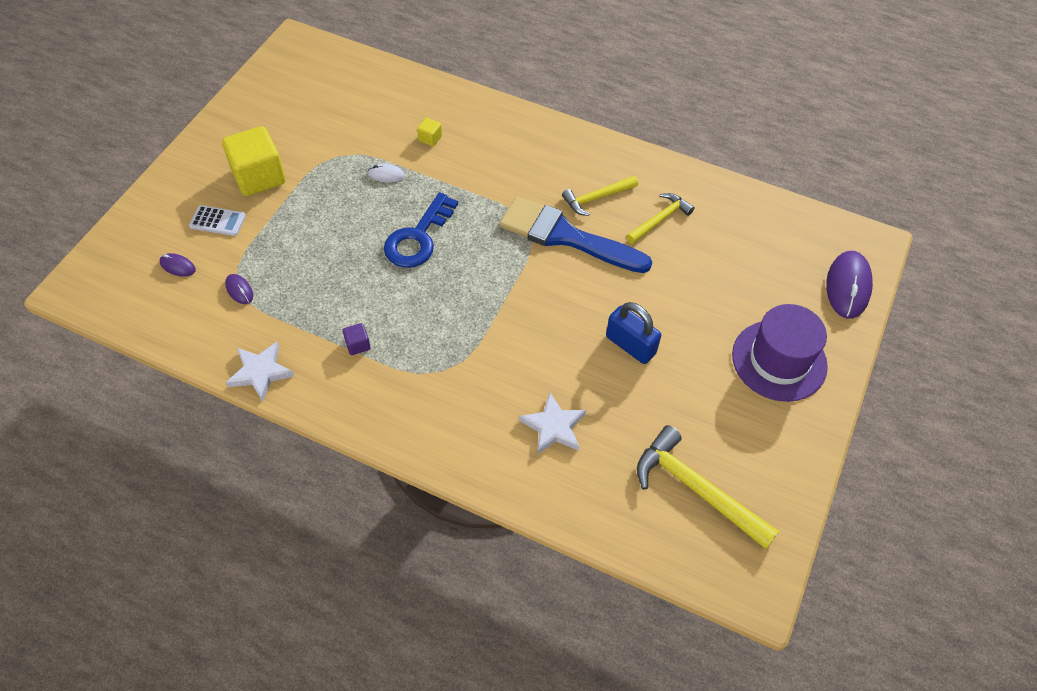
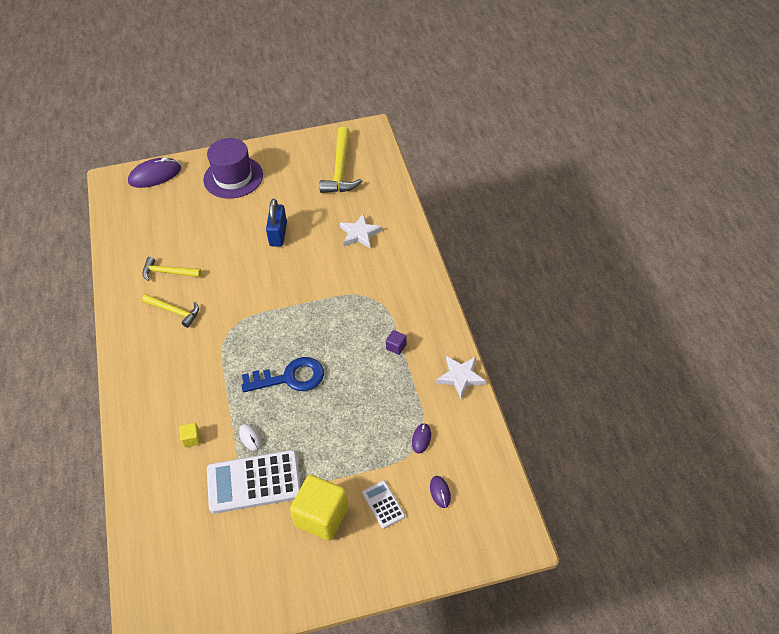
camera: 125 degrees left, 5 degrees down
blue brush [499,197,652,273] -> none
none -> white calculator [207,450,301,514]

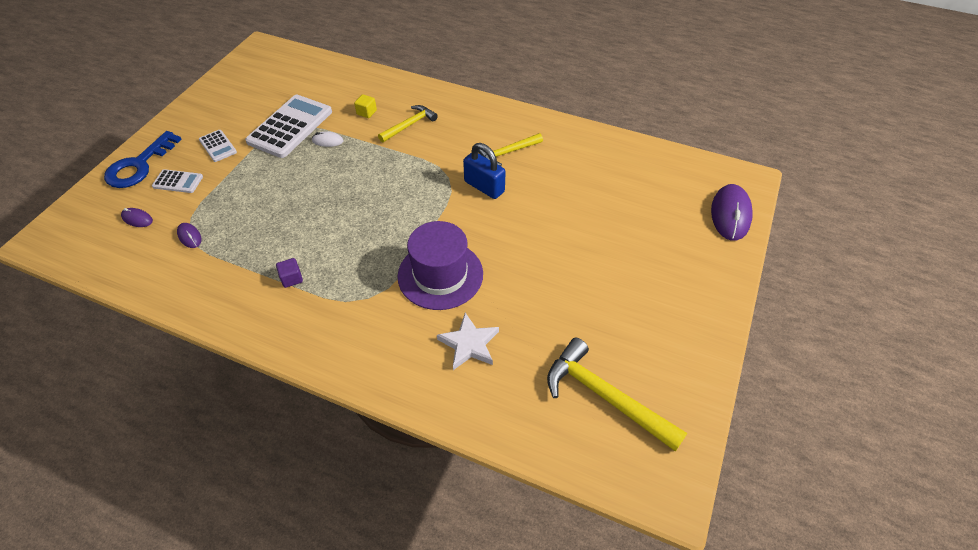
camera: 125 degrees right, 0 degrees up
yellow hammer [142,257,201,281] -> yellow hammer moved to [378,105,438,143]
purple hat [203,138,263,199] -> purple hat moved to [397,221,483,310]
blue key [241,357,324,392] -> blue key moved to [104,131,181,188]
blue padlock [266,199,287,246] -> blue padlock moved to [463,143,506,199]
yellow cube [290,475,348,541] -> white calculator [199,130,237,162]
white star [436,356,486,399] -> none

